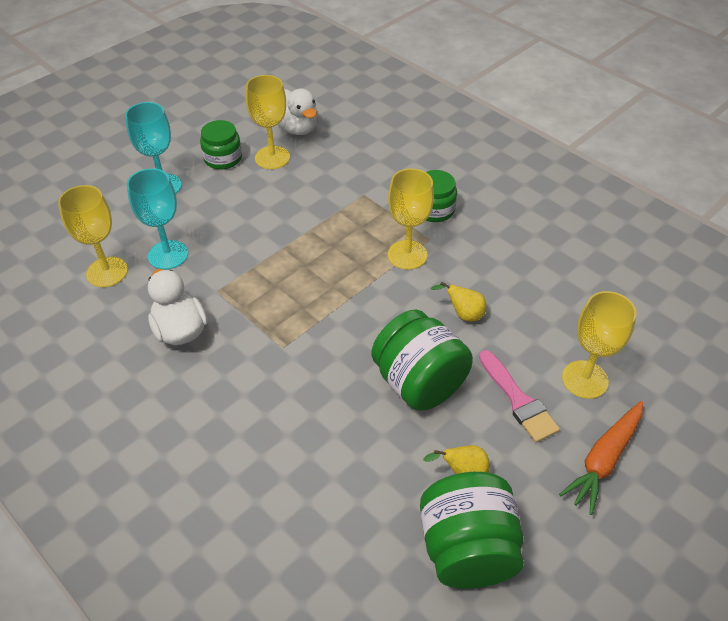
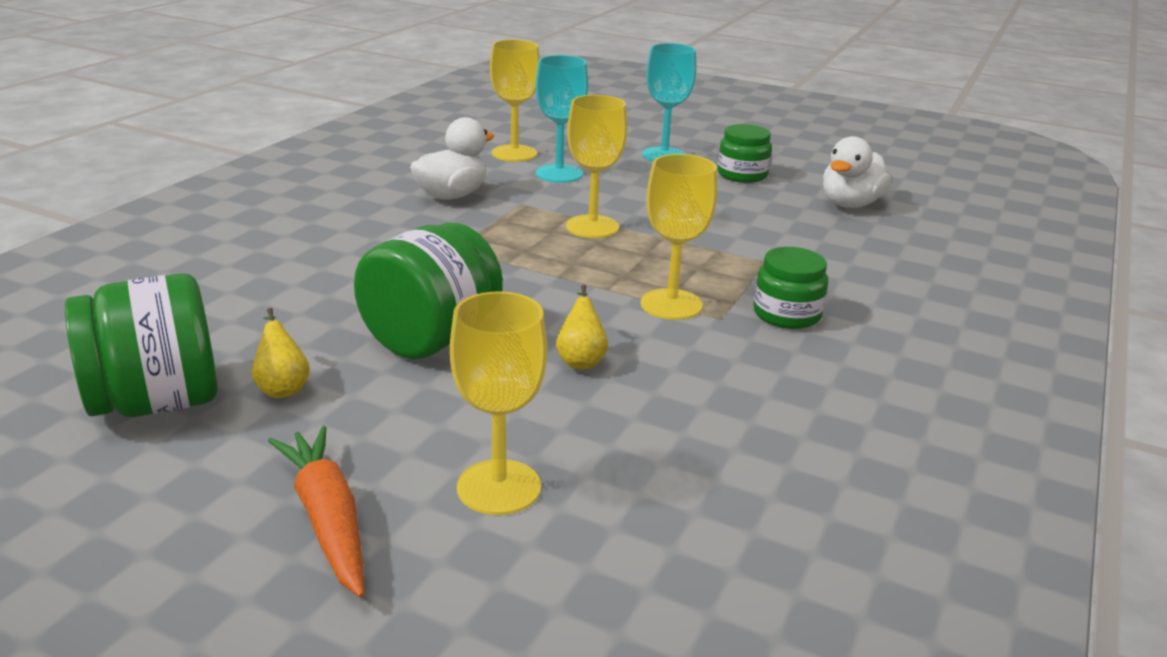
camera: 70 degrees right, 20 degrees down
yellow goblet [246,75,290,169] -> yellow goblet moved to [566,95,627,238]
pink brush [479,350,560,442] -> none
orange carrot [559,401,643,515] -> orange carrot turned 45 degrees clockwise [268,426,364,598]

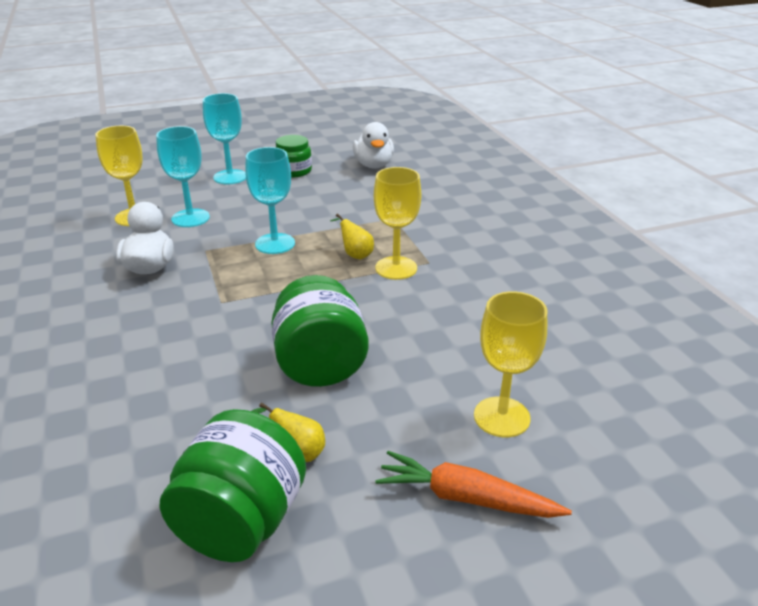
camera: 45 degrees left, 5 degrees up
yellow pear [556,285,608,369] -> yellow pear moved to [330,213,374,259]
yellow goblet [566,95,627,238] -> turquoise goblet [245,147,295,254]
green jar [754,247,828,329] -> none

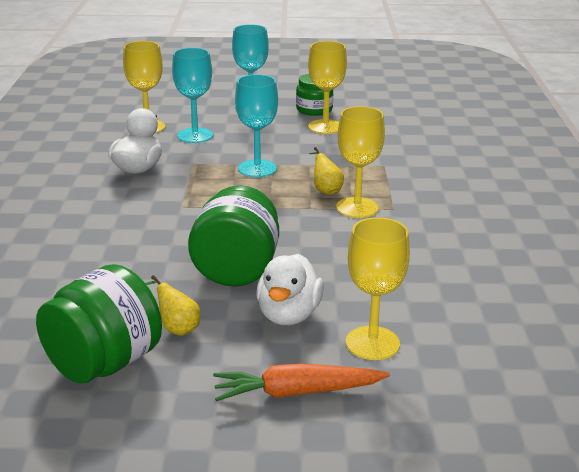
camera: 20 degrees right, 5 degrees down
white duck [353,122,394,169] -> white duck moved to [256,254,324,325]
orange carrot [375,451,572,518] -> orange carrot turned 45 degrees counterclockwise [213,363,390,401]
none -> yellow goblet [308,41,347,134]

